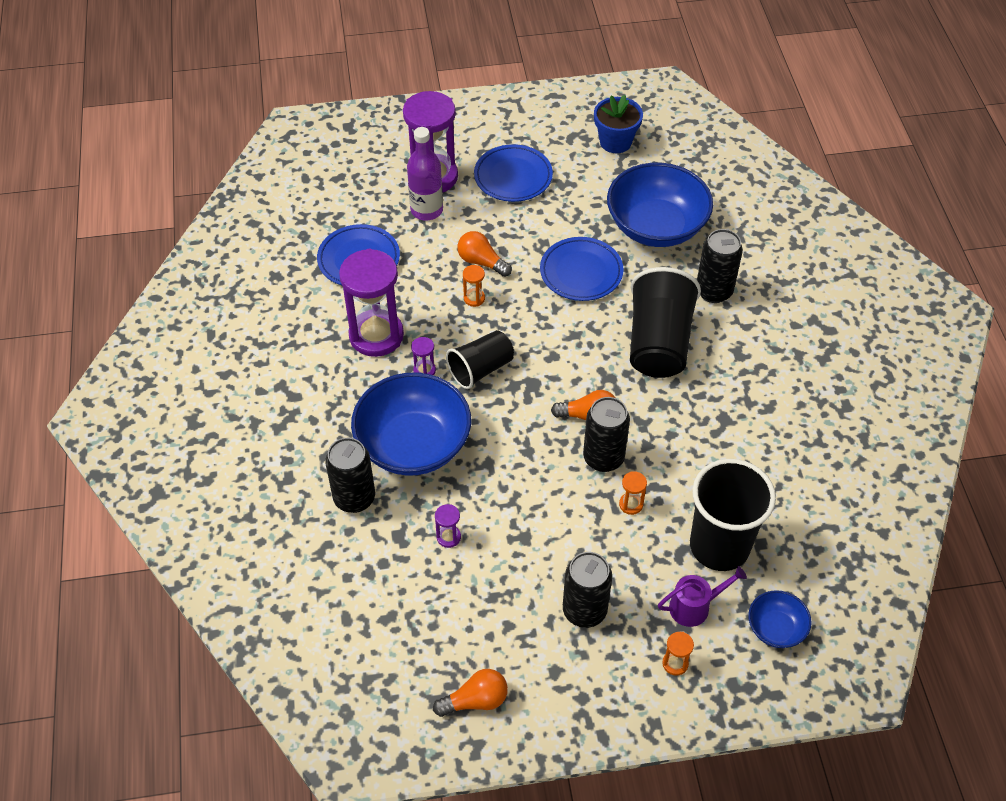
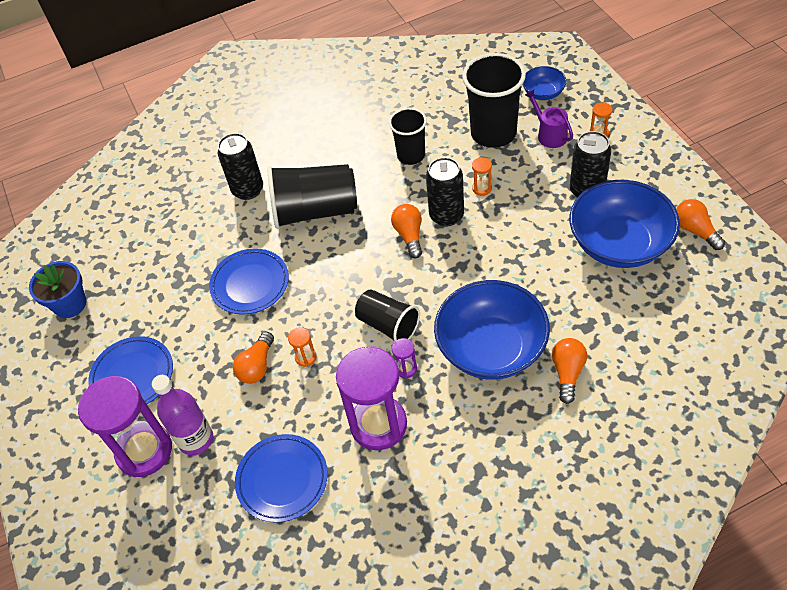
camera: 100 degrees left, 0 degrees up
black can [325,438,375,513] -> orange light bulb [552,338,587,404]
purple hourglass [435,504,461,548] -> none
blue bowl [607,163,713,247] -> blue bowl moved to [569,180,680,268]
none -> black cup [389,108,427,165]

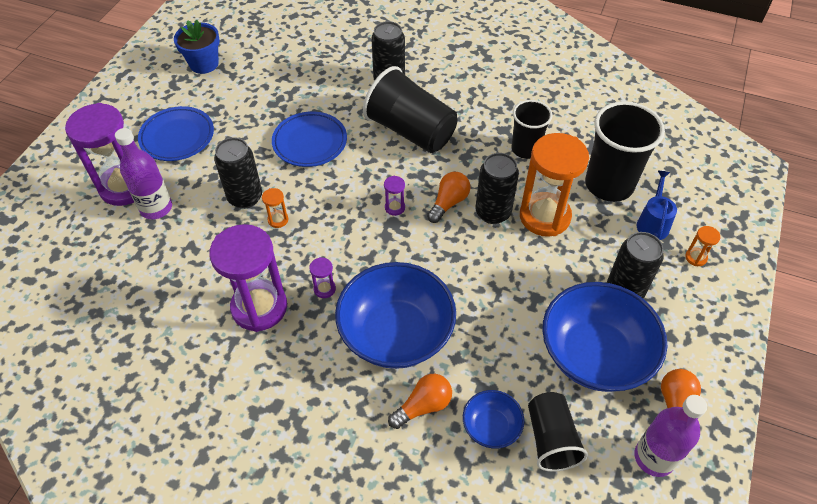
camera: 40 degrees right, 0 degrees up
orange light bulb [233,332,274,384] -> black can [214,137,262,209]
blue plate [235,434,328,523] -> none
black cup [355,289,420,342] -> black cup moved to [528,392,588,472]
orange hourglass [472,157,492,196] -> orange hourglass [520,133,589,237], size x2.48
blue bowl [522,66,567,100] -> blue bowl moved to [463,390,524,449]
purple watering can [525,90,573,148] -> blue watering can [637,171,677,240]
none -> purple hourglass [384,176,405,216]
none -> purple bottle [634,395,707,477]

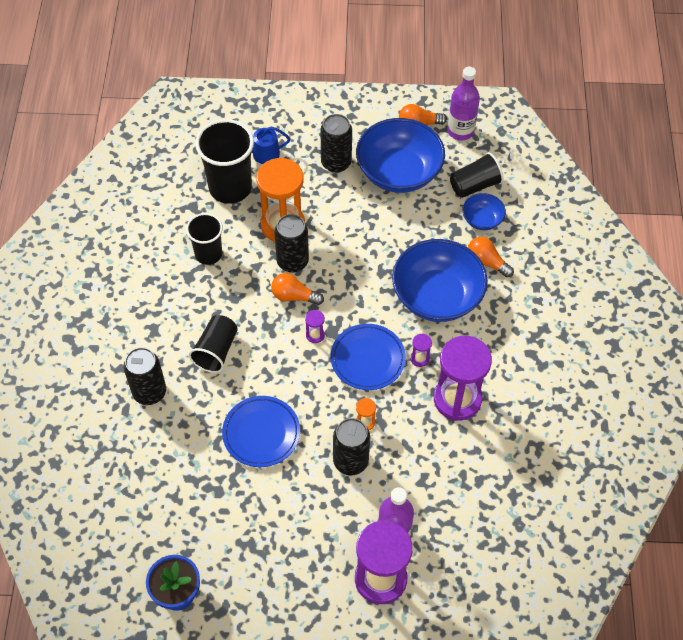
camera: 110 degrees left, 5 degrees up
blue plate [138,106,214,161] -> blue plate moved to [331,324,406,390]
black cup [363,66,457,153] -> black cup [188,315,238,373], size x0.62
orange hourglass [685,226,720,266] -> none

